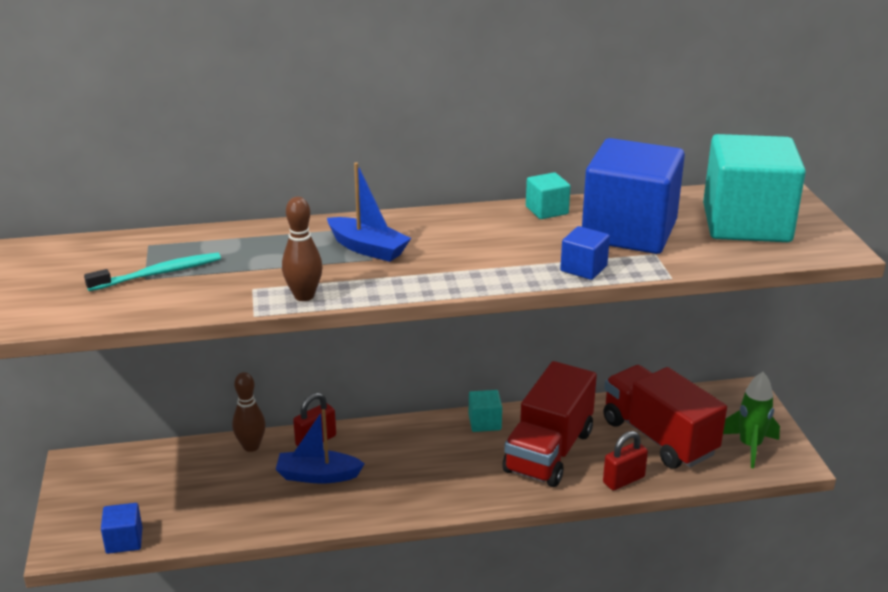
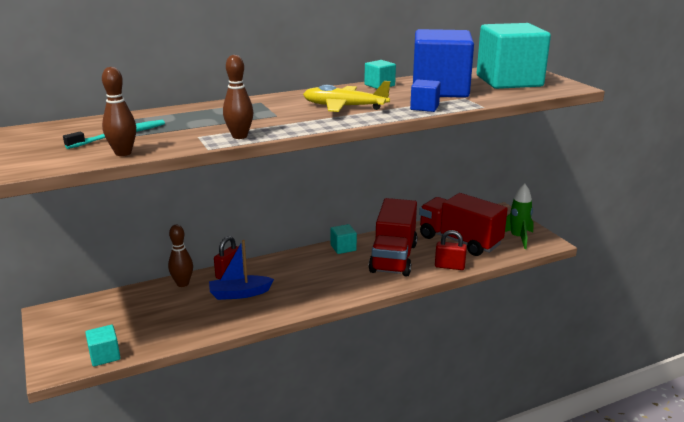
camera: 15 degrees left, 5 degrees down
blue cube [101,503,142,554] -> turquoise cube [85,325,120,366]
blue boat [327,162,411,262] -> none
red padlock [603,431,648,490] -> red padlock turned 60 degrees clockwise [435,230,467,270]
none -> brown bowling pin [102,67,136,156]
none -> yellow plane [303,81,390,112]

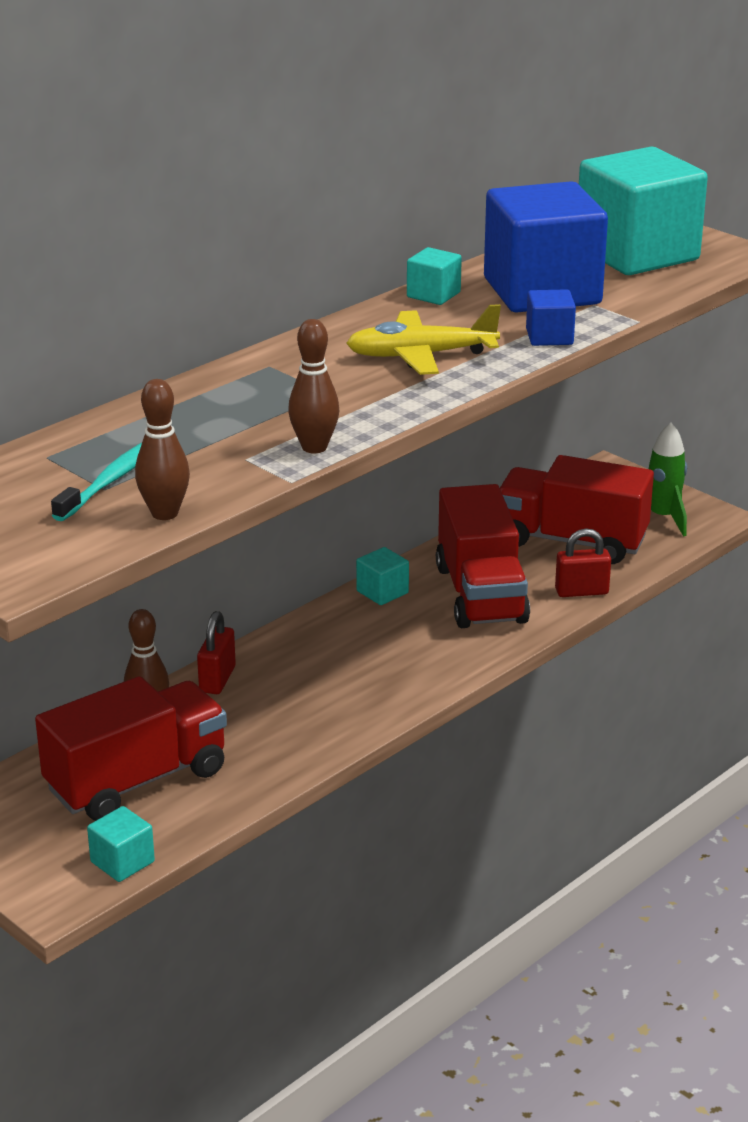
camera: 20 degrees left, 5 degrees up
blue boat [209,240,274,300] -> none
none -> red truck [35,676,227,821]

